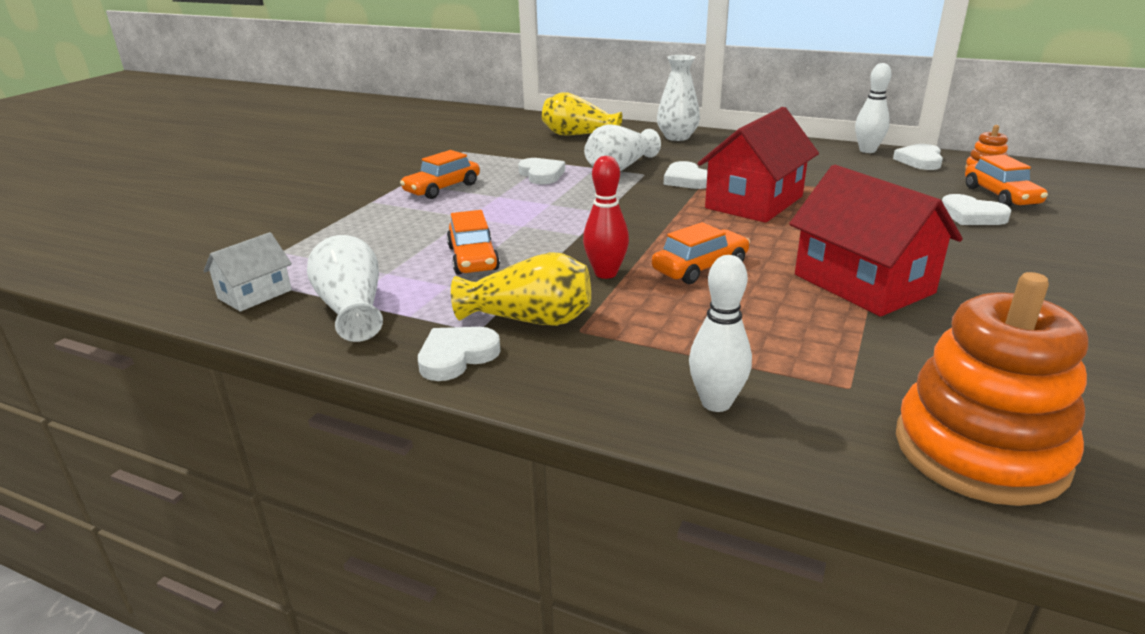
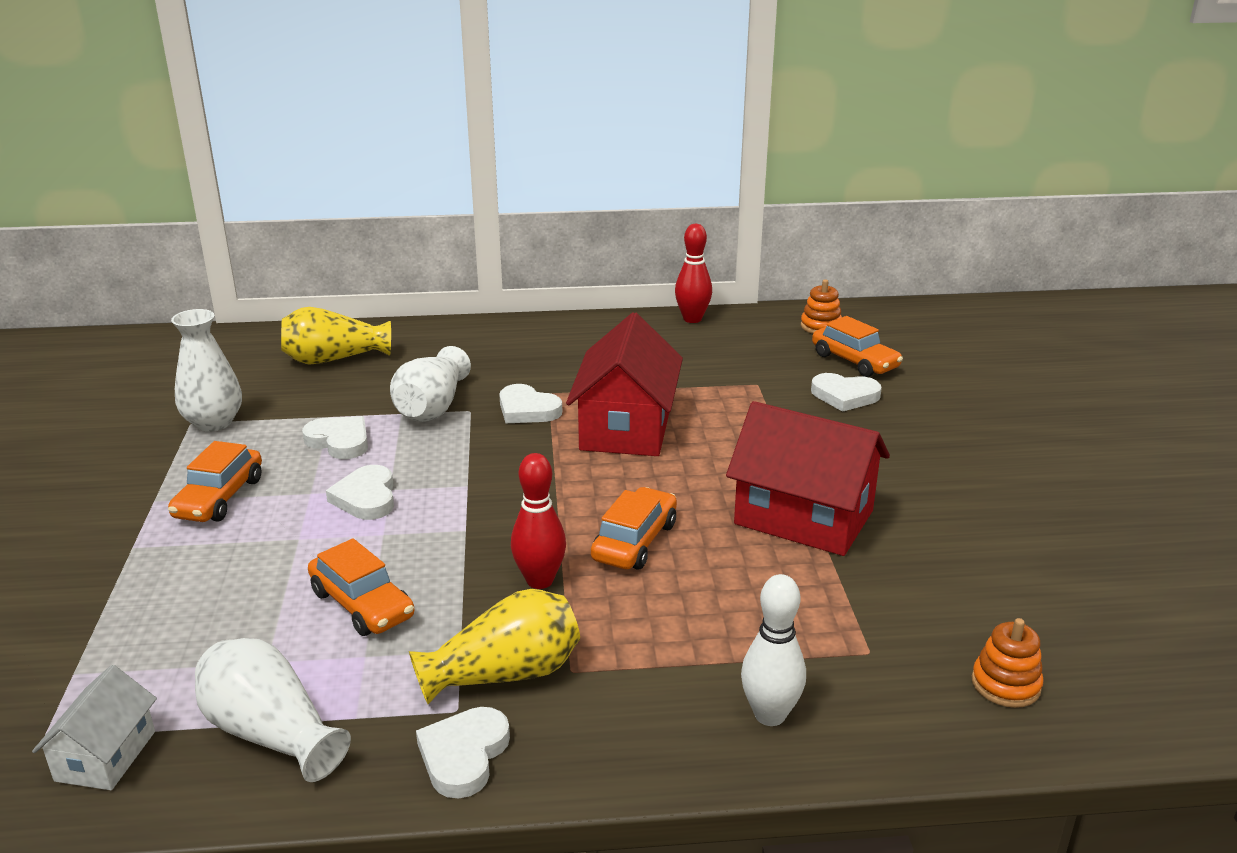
camera: 30 degrees left, 0 degrees up
white vase [657,55,700,141] -> white vase moved to [171,309,242,432]
white bowling pin [855,63,892,153] -> red bowling pin [675,224,712,323]
white heart [893,144,943,170] -> white heart moved to [326,465,394,520]
orange stacking toy [896,272,1088,506] -> orange stacking toy [972,618,1044,708], size x0.45

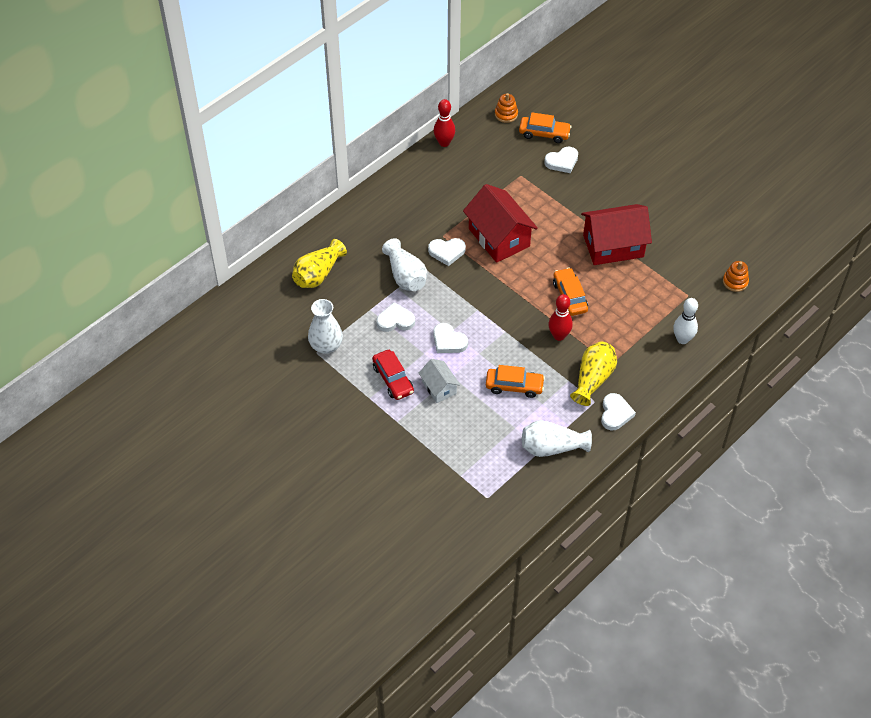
camera: 40 degrees left, 25 degrees up
white house [32,665,157,790] -> white house moved to [419,359,460,403]
orange car [168,441,262,522] -> red car [372,350,414,400]
white heart [416,707,510,799] -> white heart turned 150 degrees counterclockwise [601,393,636,430]

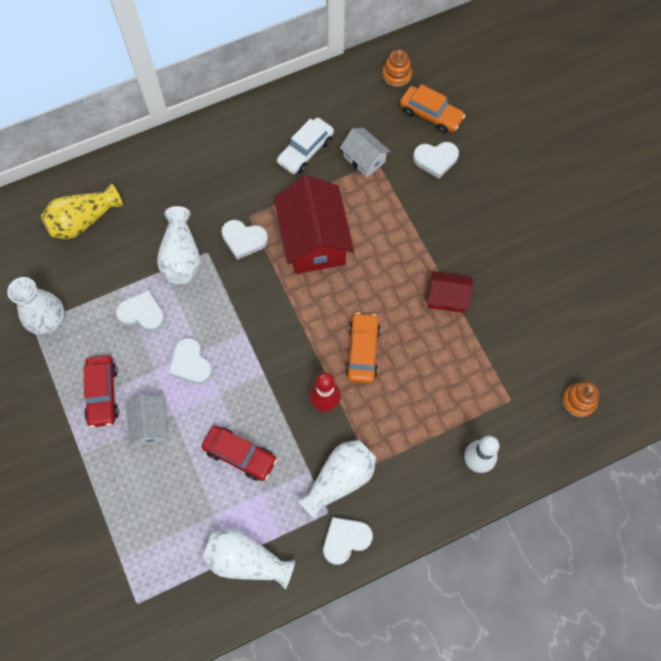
camera: 20 degrees right, 15 degrees up
red bowling pin [434,99,455,147] -> none
orange car [486,365,545,398] -> red car [201,426,277,481]
yellow vase [570,341,617,406] -> white vase [296,440,377,520]
red house [581,204,652,265] -> red house [428,271,473,313], size x0.53
white heart [601,393,636,430] -> white heart turned 150 degrees counterclockwise [323,517,373,565]
none -> white car [277,118,334,174]
none -> white house [340,128,390,178]

